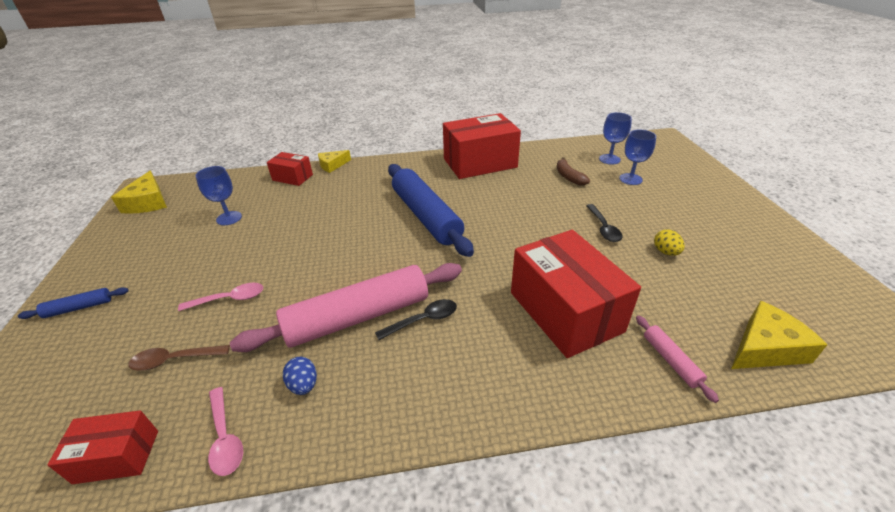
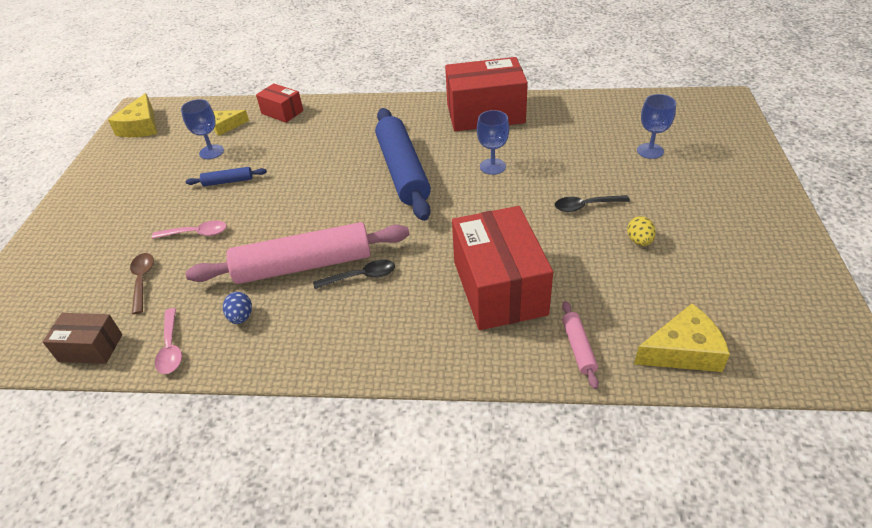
camera: 15 degrees right, 5 degrees up
blue rolling pin [18,287,129,319] -> blue rolling pin moved to [186,167,267,186]
red box [47,410,158,484] -> brown box [43,313,122,364]
brown spoon [128,345,230,371] -> brown spoon turned 75 degrees clockwise [130,253,154,314]
yellow cheese [318,150,351,173] -> yellow cheese moved to [213,110,249,136]
brown banana [557,157,590,186] -> none
black spoon [586,204,623,242] -> black spoon turned 75 degrees clockwise [555,195,630,212]
blue goblet [599,112,632,164] -> blue goblet moved to [477,110,509,175]

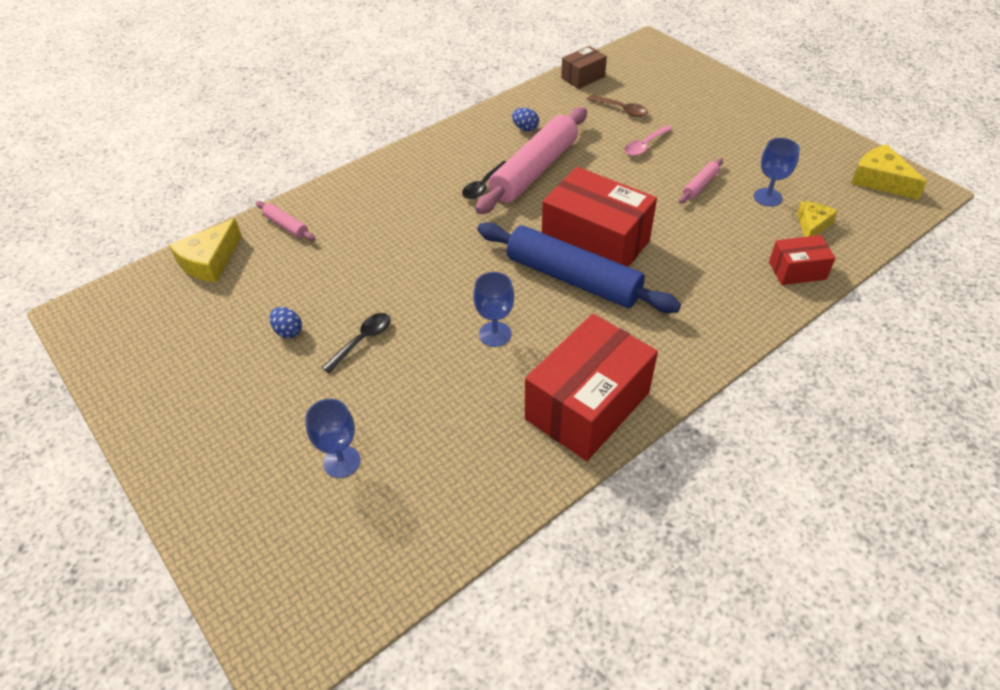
camera: 135 degrees right, 5 degrees up
pink spoon [155,308,182,374] -> none
blue rolling pin [186,167,267,186] -> pink rolling pin [679,158,723,203]
red box [452,206,553,330] -> red box moved to [542,167,657,267]
yellow egg [627,216,656,246] -> blue egg [269,307,302,338]

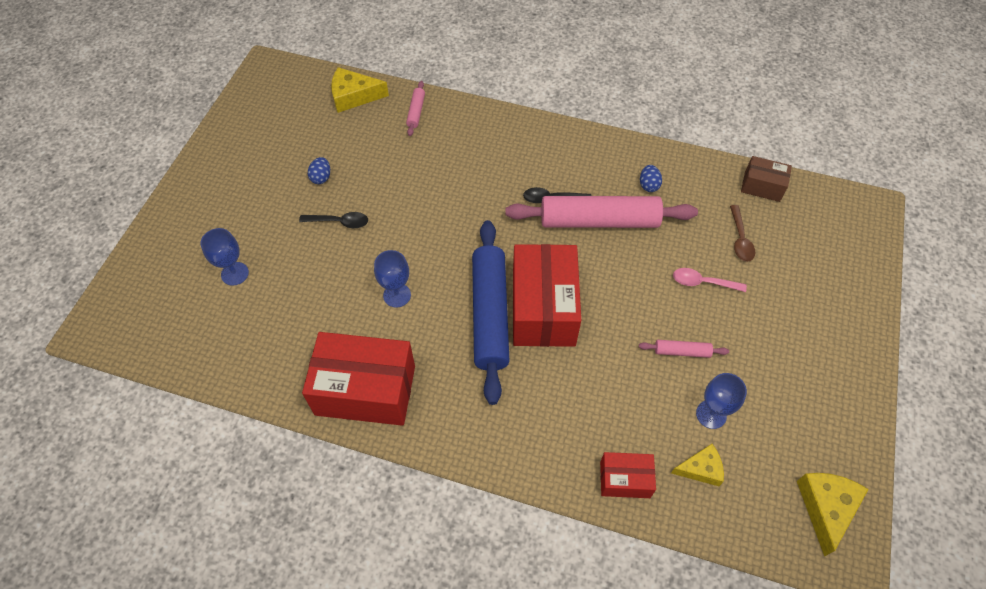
camera: 55 degrees right, 10 degrees up
red box [769,235,836,285] -> red box turned 45 degrees counterclockwise [600,452,656,498]

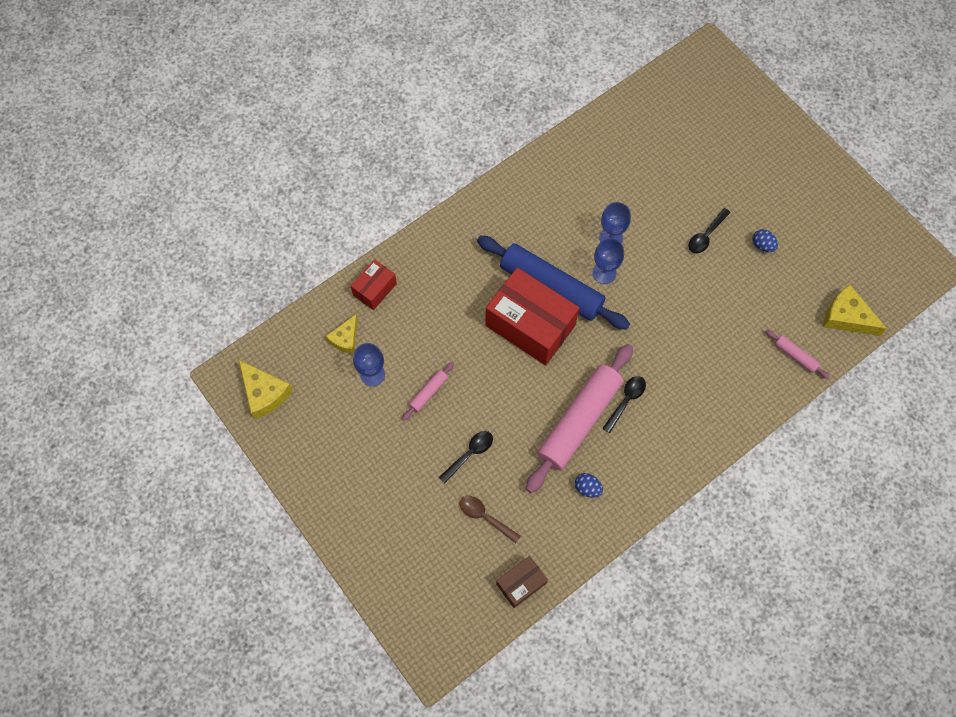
camera: 125 degrees right, 10 degrees up
blue goblet [200,228,249,286] -> blue goblet moved to [592,238,624,284]
red box [302,332,415,426] -> none
yellow cheese [331,67,389,113] -> yellow cheese turned 90 degrees counterclockwise [823,285,887,336]
pink spoon [673,268,747,292] -> black spoon [439,431,493,483]

